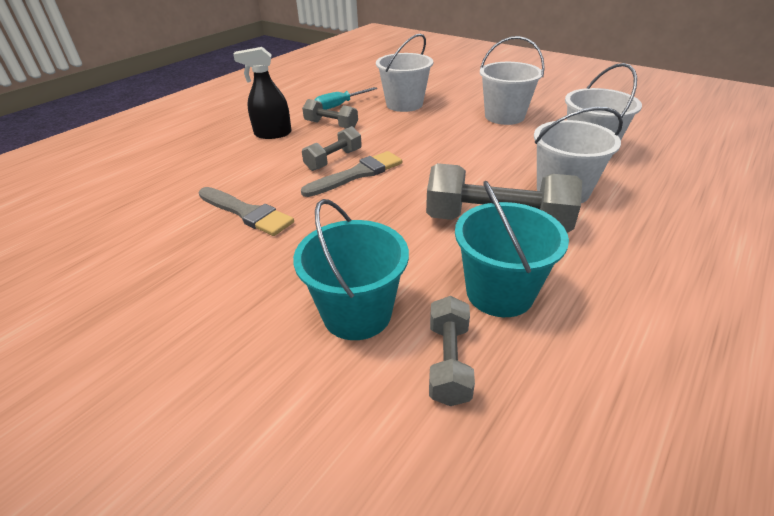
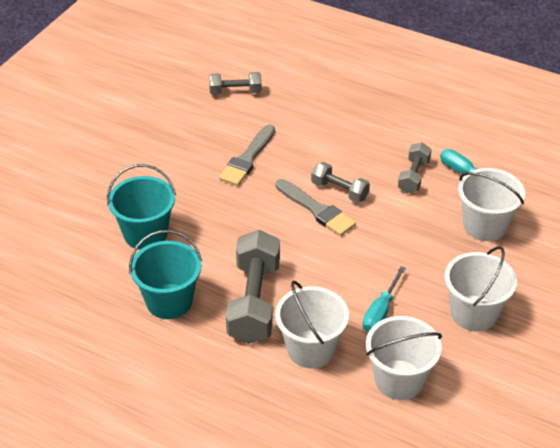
camera: 80 degrees right, 5 degrees up
black spray bottle [233,47,292,139] -> none
grey dumbbell [429,296,475,406] -> grey dumbbell moved to [209,72,262,95]
none -> turquoise screwdriver [363,266,406,332]

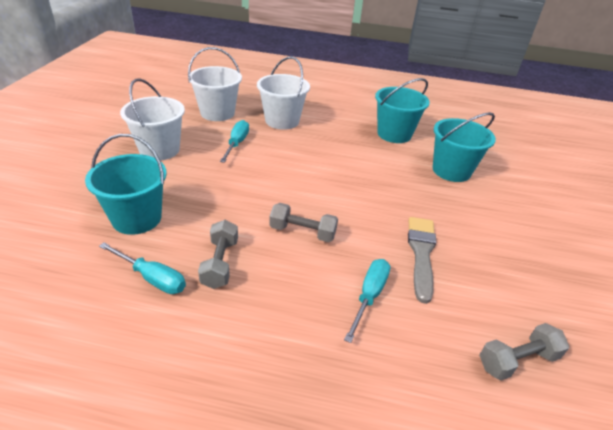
camera: 160 degrees right, 5 degrees down
grey dumbbell [226,230,280,344] -> none
grey brush [275,179,356,236] -> none
white bucket [458,168,525,241] -> turquoise bucket [85,134,166,235]
none -> turquoise screwdriver [344,259,391,343]

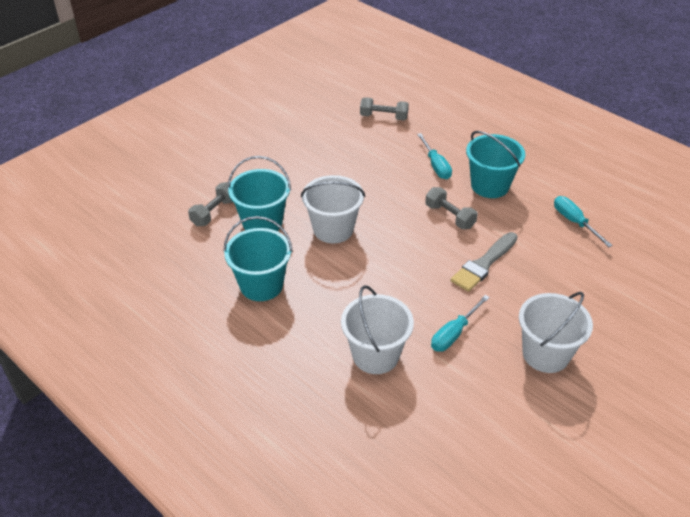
camera: 145 degrees left, 5 degrees up
turquoise bucket [85,134,166,235] -> turquoise bucket moved to [466,131,525,198]
white bucket [188,47,242,121] -> white bucket moved to [301,175,365,244]
grey dumbbell [198,220,238,289] -> grey dumbbell moved to [188,182,233,226]
turquoise screwdriver [344,259,391,343] -> turquoise screwdriver turned 75 degrees counterclockwise [417,133,452,179]
grey brush [408,217,436,304] -> grey brush moved to [451,232,518,292]

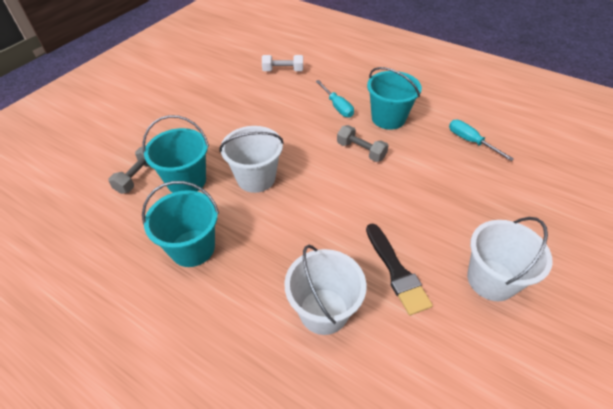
camera: 10 degrees left, 5 degrees up
grey dumbbell [360,97,409,120] -> white dumbbell [262,55,303,71]
turquoise screwdriver [431,295,490,352] -> black brush [366,224,433,315]
grey brush [451,232,518,292] -> none

